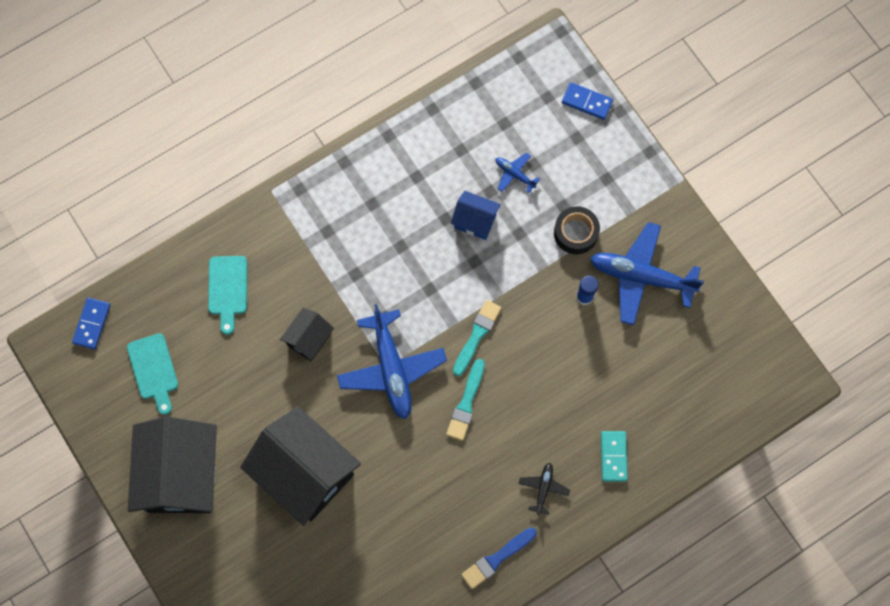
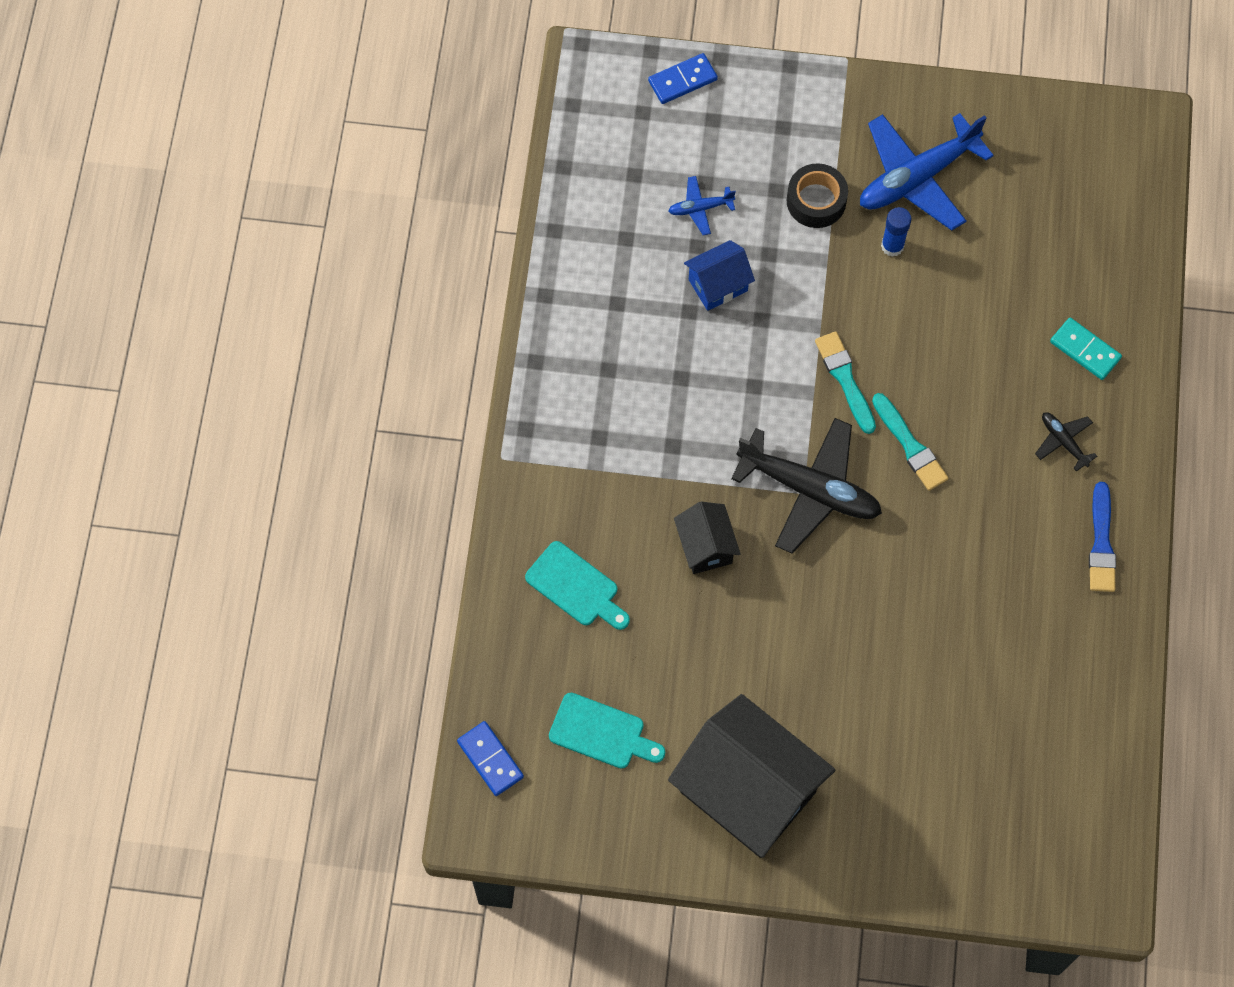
camera: 50 degrees left, 5 degrees down
black house [240,406,361,526] -> none
blue plane [337,304,447,419] -> black plane [731,418,882,553]

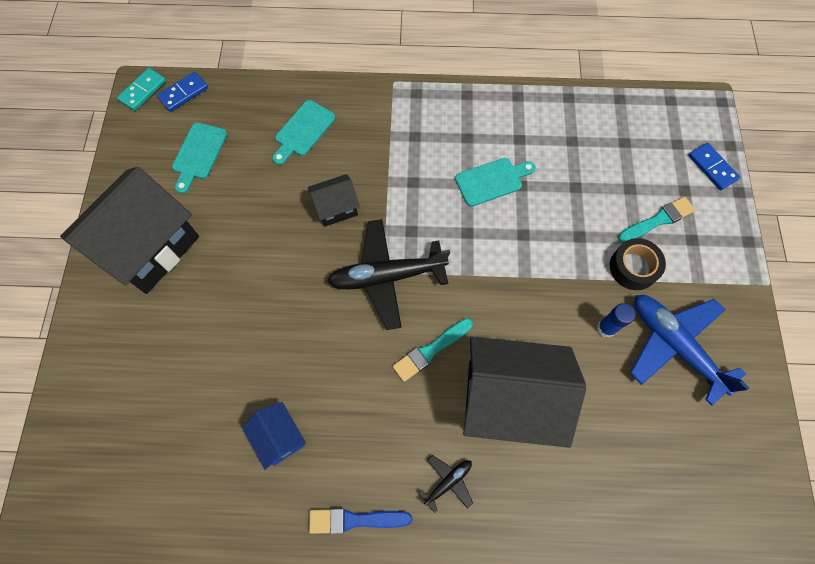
camera: 85 degrees right, 0 degrees up
blue plane [668,176,736,235] -> none
blue house [684,240,755,311] -> blue house moved to [242,402,306,470]
black plane [731,418,882,553] -> black plane turned 60 degrees clockwise [327,219,450,330]
turquoise brush [815,331,876,434] -> turquoise brush moved to [618,197,695,243]
turquoise domino [1050,318,1122,380] -> turquoise domino moved to [117,68,166,111]
none -> turquoise cutting board [455,158,536,207]
none -> black house [463,337,586,448]

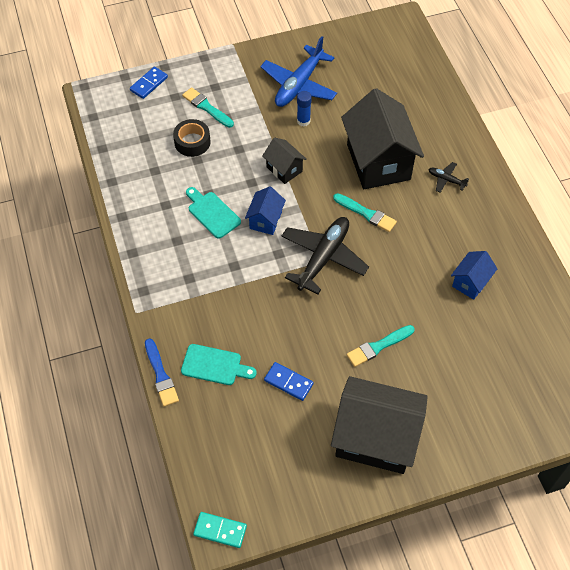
camera: 110 degrees left, 10 degrees down
blue domino [157,72,208,112] -> blue domino moved to [264,362,313,401]
turquoise cutting board [172,122,227,194] -> none
black house [308,174,360,227] -> black house moved to [262,138,307,184]
blue brush [309,508,412,534] -> blue brush moved to [145,338,179,407]
black plane [327,219,450,330] -> black plane turned 120 degrees counterclockwise [282,217,369,294]
black tape [610,238,666,290] -> black tape moved to [173,119,211,157]
none -> blue house [245,186,286,235]
none -> turquoise brush [347,325,415,367]

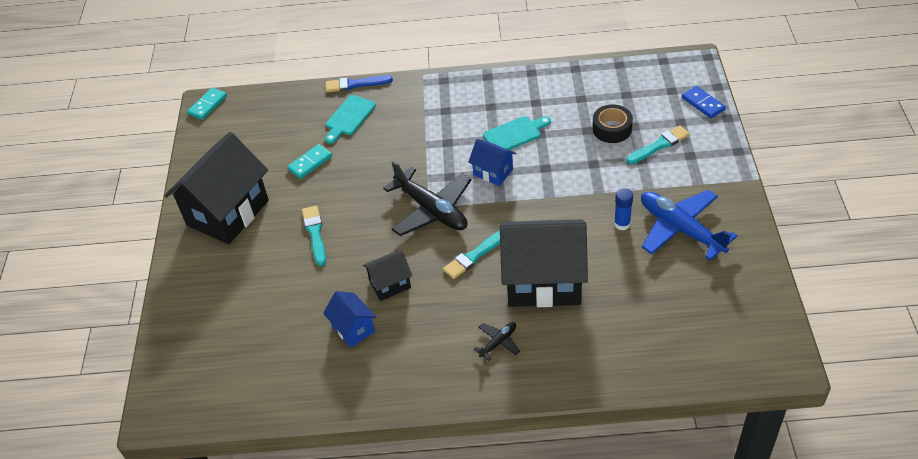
camera: 110 degrees right, 10 degrees down
black house [262,138,307,184] -> black house moved to [363,251,412,301]
blue domino [264,362,313,401] -> turquoise domino [287,144,332,179]

